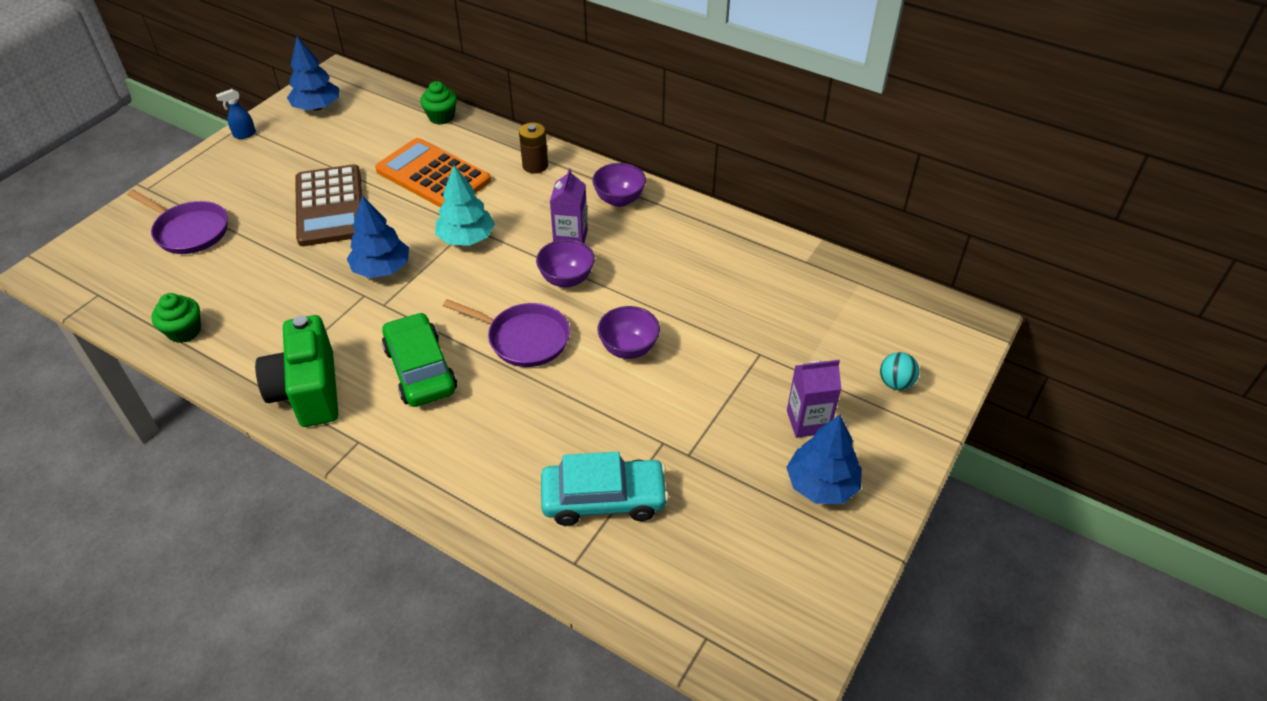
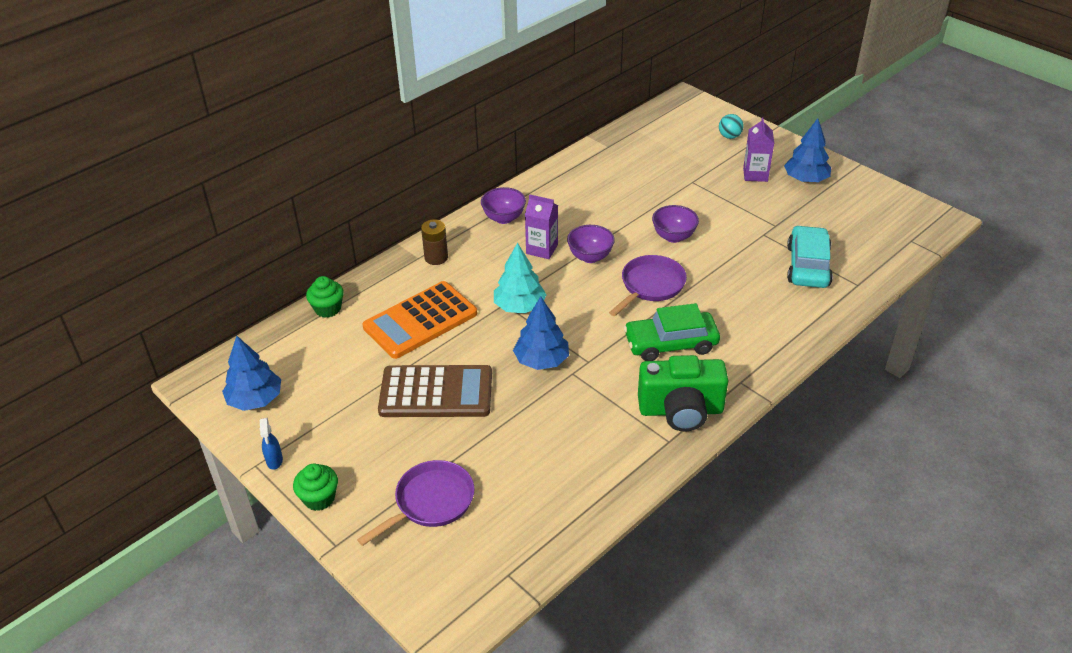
camera: 75 degrees left, 5 degrees down
green cupcake [151,293,201,343] -> green cupcake moved to [293,464,338,511]

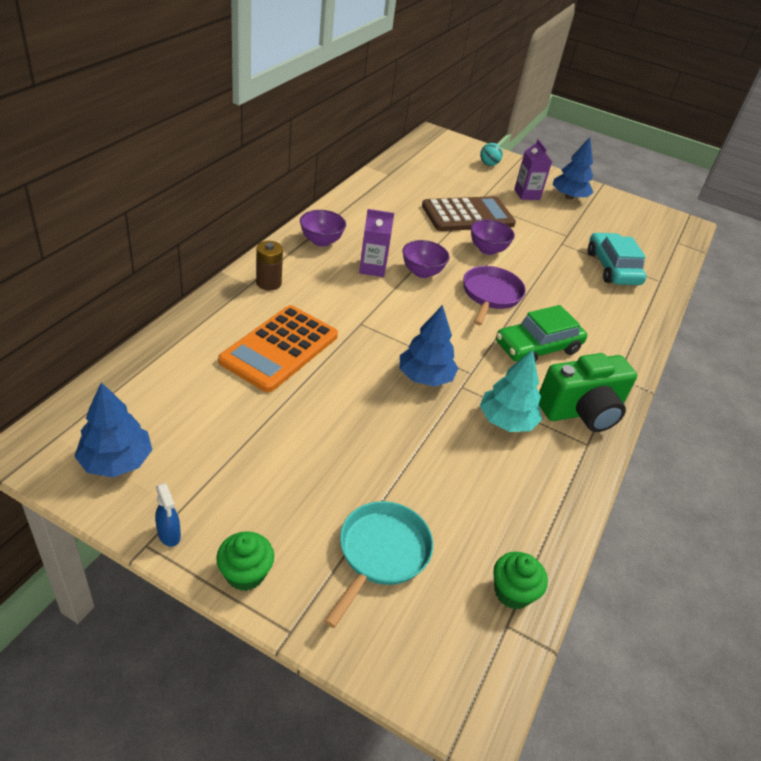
camera: 25 degrees left, 0 degrees up
green cupcake [306,276,344,318] -> green cupcake moved to [493,552,548,609]
purple pan [357,460,475,546] -> turquoise pan [324,501,433,628]
brown calculator [378,365,492,417] -> brown calculator moved to [422,196,516,231]
turquoise tree [494,243,547,313] -> turquoise tree moved to [480,350,542,432]

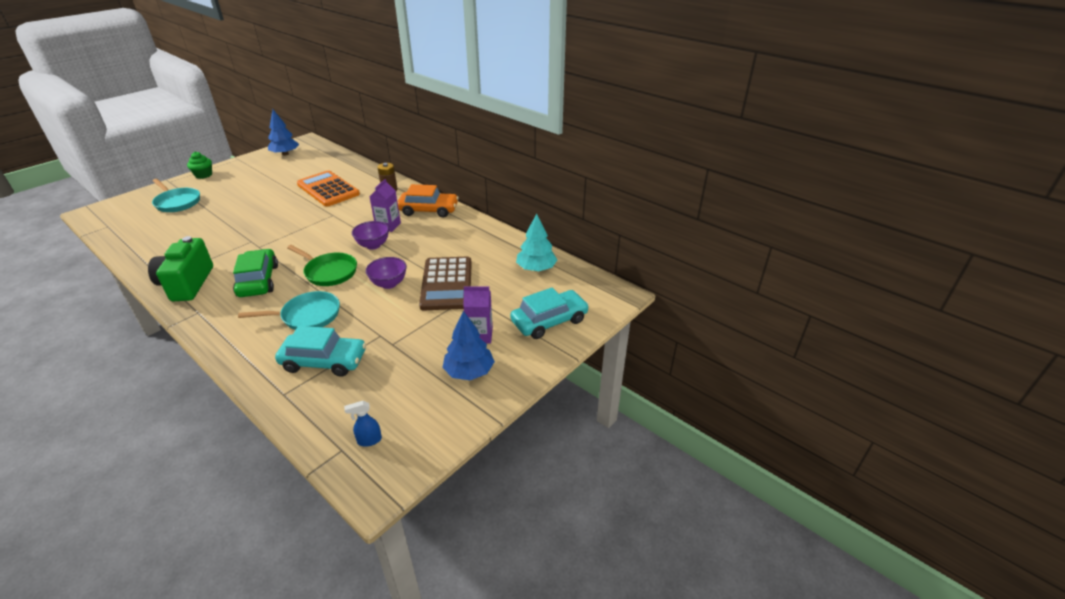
camera: 110 degrees right, 5 degrees down
blue spray bottle [155,483,181,547] -> blue spray bottle moved to [344,401,382,447]
purple bowl [300,210,346,247] -> orange car [398,184,459,217]
blue tree [400,305,458,387] -> none
purple pan [463,266,526,325] -> green pan [287,245,357,286]
turquoise ball [480,143,503,166] -> turquoise car [510,288,589,339]
turquoise tree [480,350,542,432] -> turquoise tree moved to [516,214,557,271]
green cupcake [493,552,548,609] -> none
none -> turquoise pan [238,291,340,330]

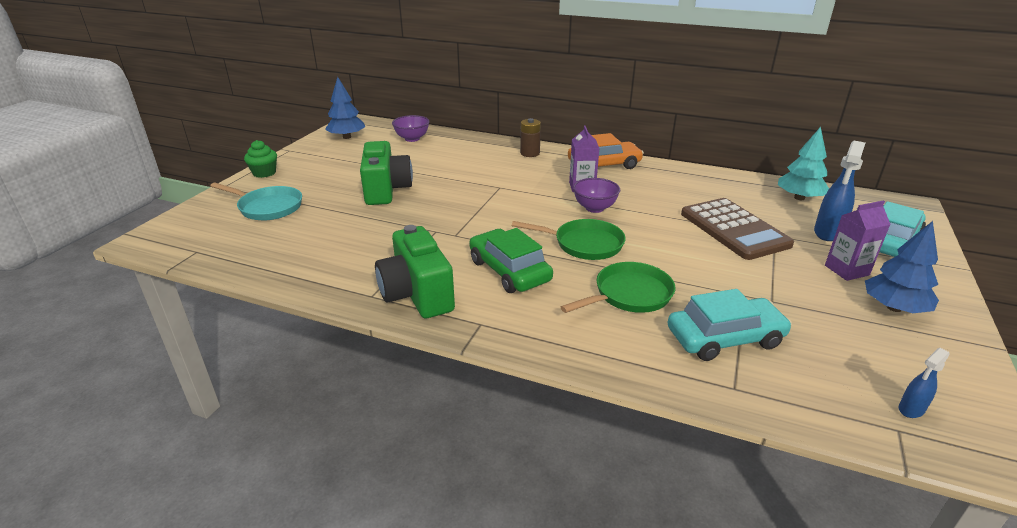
camera: 20 degrees left, 5 degrees down
turquoise pan [238,291,340,330] -> green pan [561,262,675,313]
orange calculator [297,170,360,207] -> none
purple bowl [366,257,407,289] -> purple bowl moved to [392,115,429,142]
none -> green camera [360,141,413,205]
none -> blue spray bottle [814,141,865,241]

